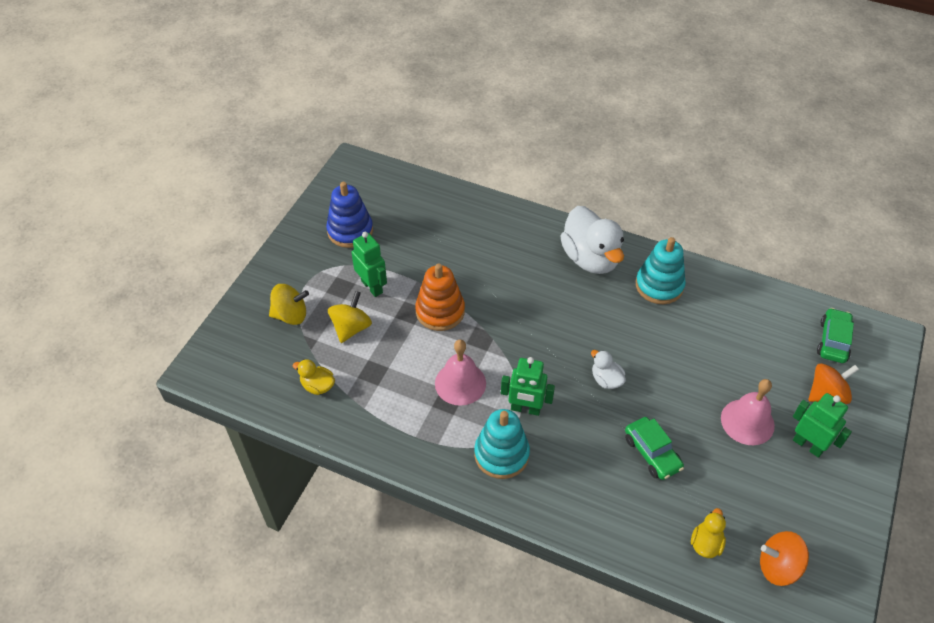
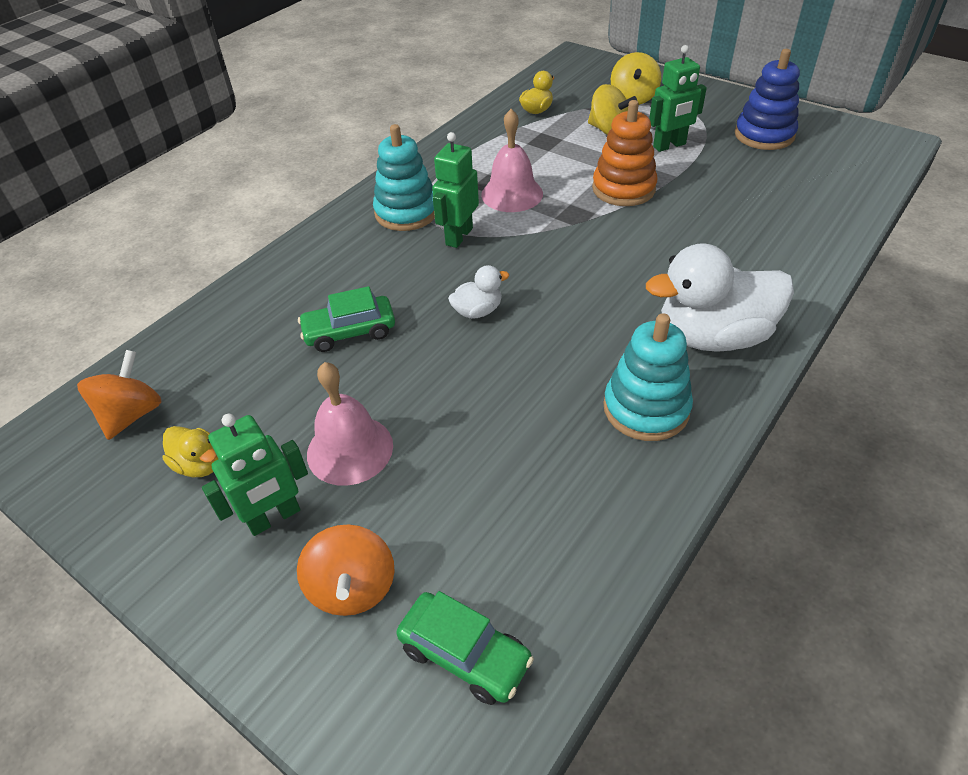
camera: 105 degrees right, 5 degrees down
yellow duck [691,508,726,558] -> yellow duck moved to [163,426,218,477]

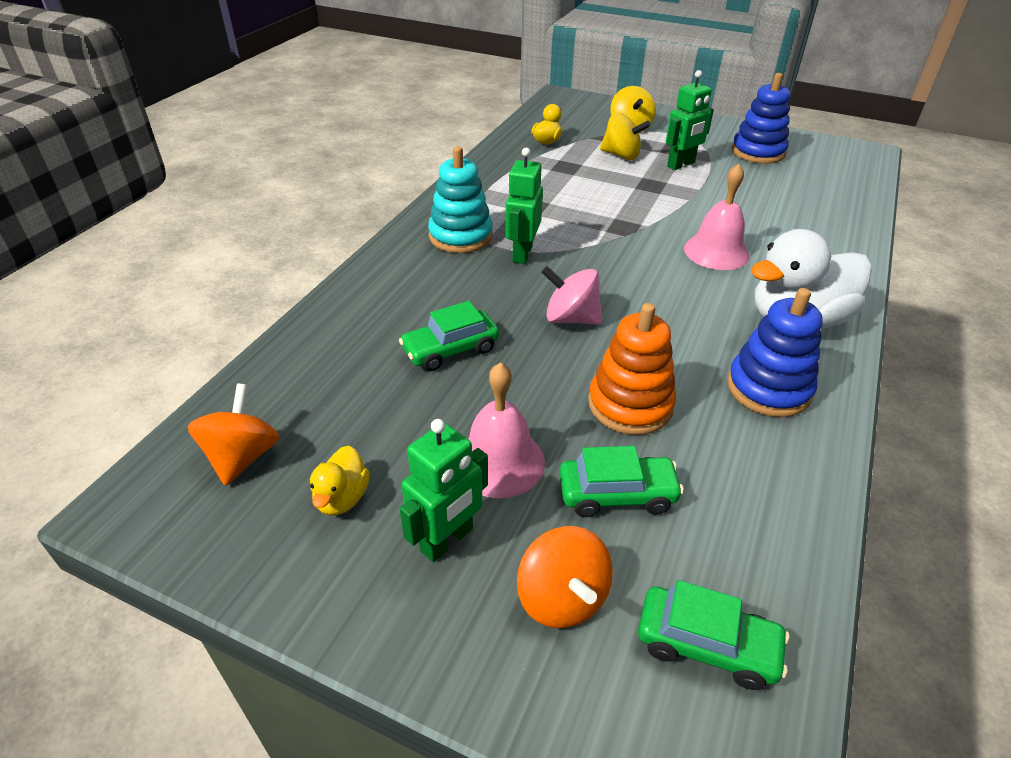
camera: 15 degrees left, 5 degrees down
yellow duck [163,426,218,477] -> yellow duck turned 75 degrees clockwise [310,446,369,515]
white duck [448,265,509,319] -> pink spinning top [542,266,603,325]
pink bell [481,109,543,212] -> pink bell moved to [684,164,750,270]
orange stacking toy [592,100,657,206] -> orange stacking toy moved to [588,303,676,435]
turquoise stacking toy [604,313,693,441] -> blue stacking toy [727,288,823,417]
none -> green car [559,446,684,517]

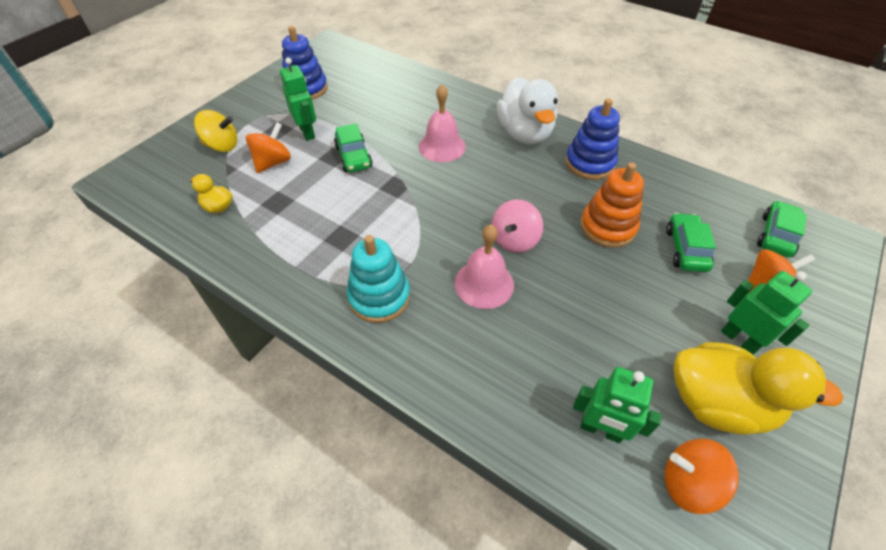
camera: 80 degrees left, 10 degrees up
yellow duck [310,446,369,515] -> yellow duck [673,342,843,435], size x2.13
green car [399,301,499,371] -> green car moved to [334,123,373,172]
pink bell [468,362,545,498] -> pink bell moved to [455,225,514,309]
green robot [505,148,543,264] -> green robot moved to [573,367,662,443]
yellow spinning top [600,112,650,160] -> orange spinning top [246,122,291,173]

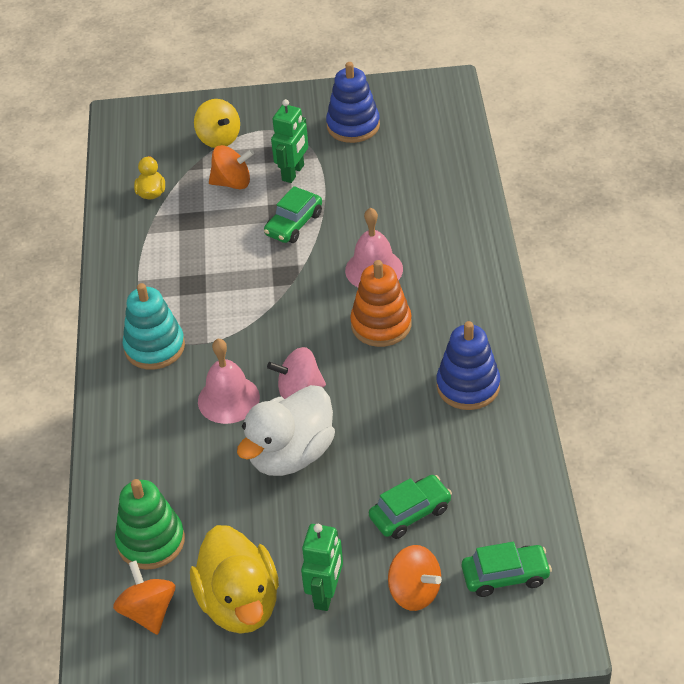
camera: 55 degrees right, 5 degrees down
white duck [497,77,558,144] -> white duck moved to [237,385,335,476]
green robot [573,367,662,443] -> green stacking toy [115,479,185,570]
orange stacking toy [581,162,644,248] -> orange stacking toy moved to [350,260,412,347]

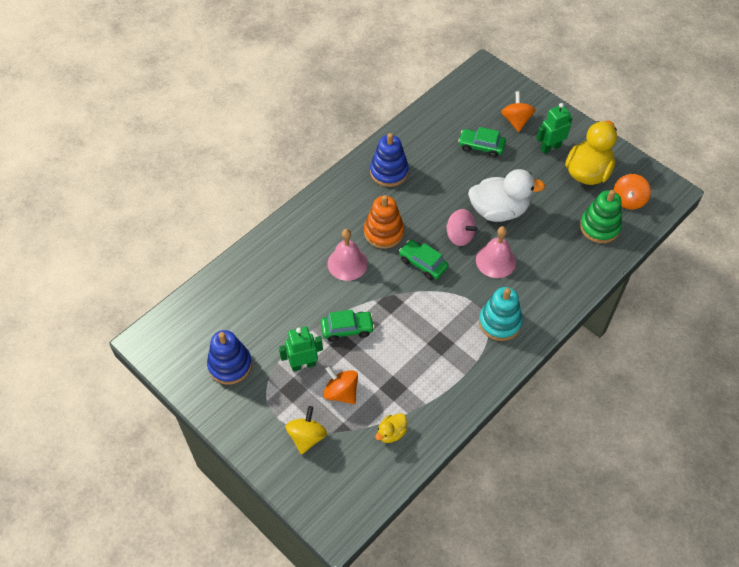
camera: 135 degrees left, 10 degrees up
green car [462,542,552,597] -> green car moved to [399,240,448,280]

